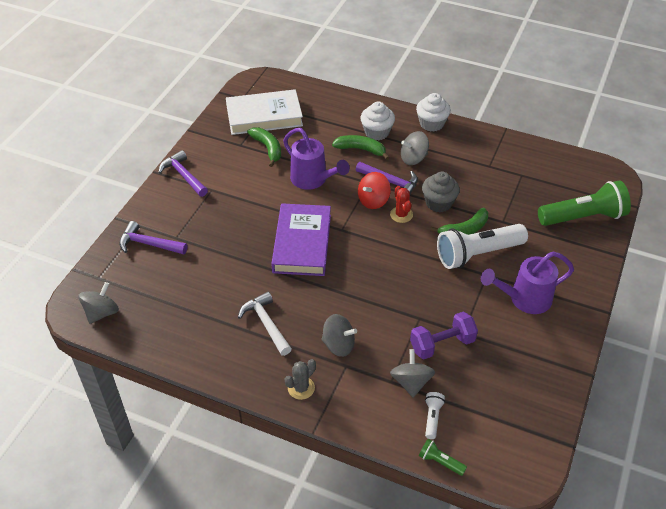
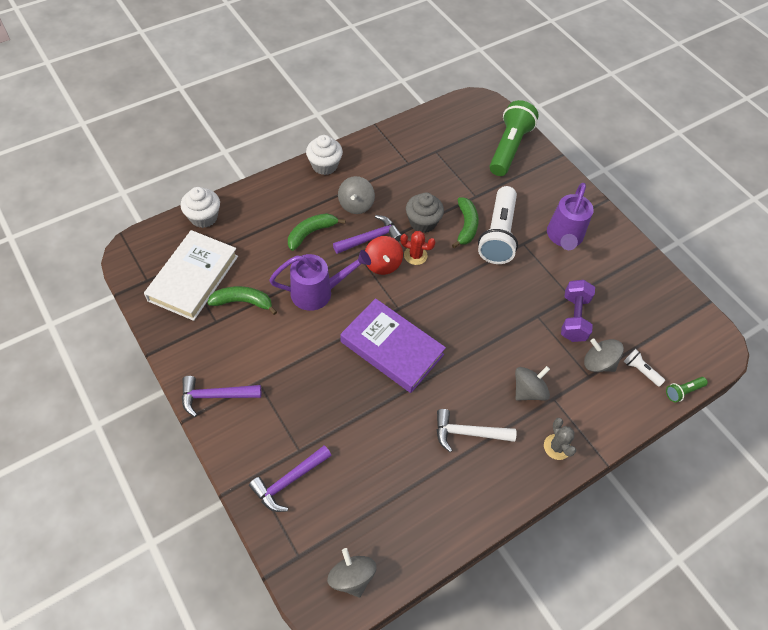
camera: 60 degrees left, 10 degrees up
white cupcake [360,102,395,140] -> white cupcake moved to [181,187,220,228]

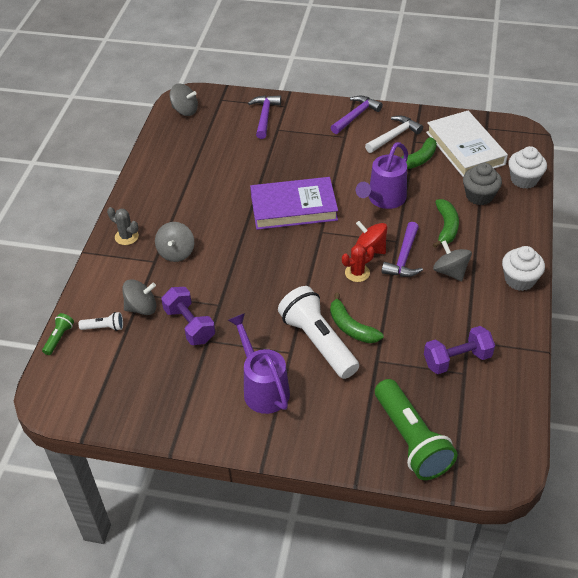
camera: 140 degrees right, 10 degrees down
grey cupcake [406,193,444,233] -> grey cupcake moved to [463,163,502,205]
white hammer [437,409,516,452] -> white hammer moved to [365,116,423,153]
none -> purple dumbbell [424,326,495,374]

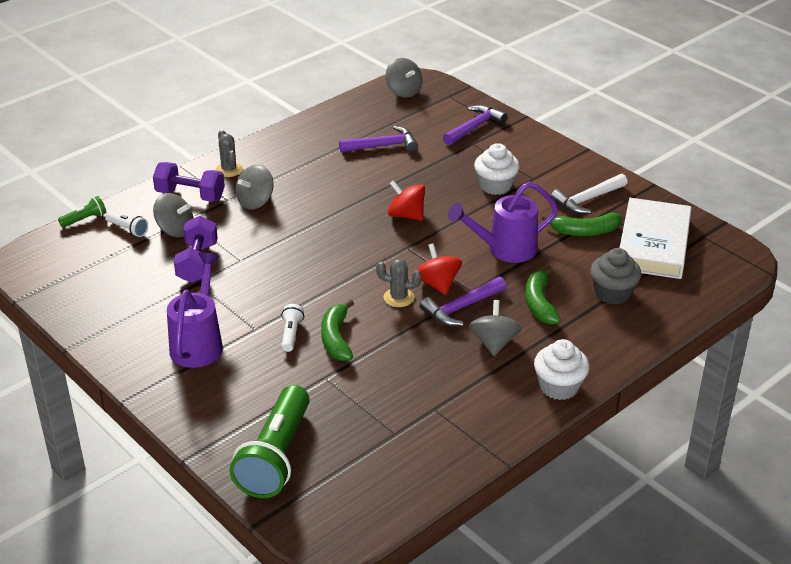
camera: 35 degrees right, 10 degrees down
purple book [250,177,338,230] -> red spinning top [388,180,425,221]
white flashlight [278,286,359,379] -> white flashlight [281,304,304,352], size x0.44
purple hammer [331,95,383,134] -> purple hammer moved to [339,126,418,153]
red cactus [342,244,375,282] -> grey cactus [376,259,422,307]
white hammer [365,116,423,153] -> white hammer turned 150 degrees clockwise [551,174,628,214]
purple dumbbell [424,326,495,374] -> purple dumbbell moved to [153,162,225,202]
green banana [433,199,459,248] -> green banana turned 135 degrees clockwise [525,267,561,325]
white cupcake [508,146,547,189] -> white cupcake moved to [474,143,520,195]

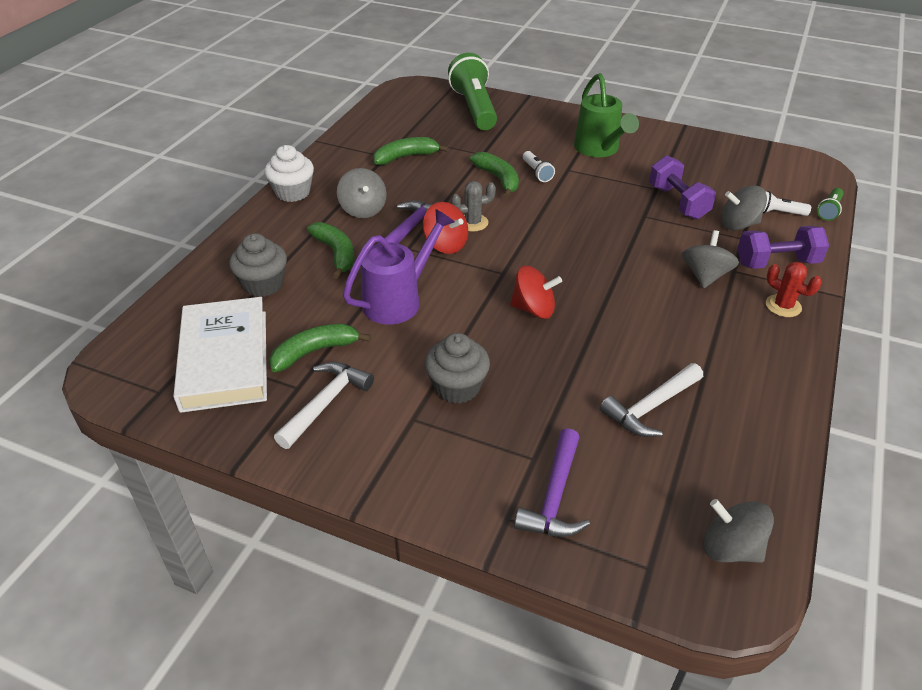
camera: 155 degrees right, 5 degrees up
purple watering can [167,253,223,368] -> green watering can [574,73,639,157]
grey cactus [216,130,243,177] -> red cactus [766,262,822,317]
purple hammer [339,126,418,153] -> white hammer [600,363,703,437]
white cupcake [474,143,520,195] -> grey cupcake [425,333,490,404]
none -> green banana [373,137,448,165]

